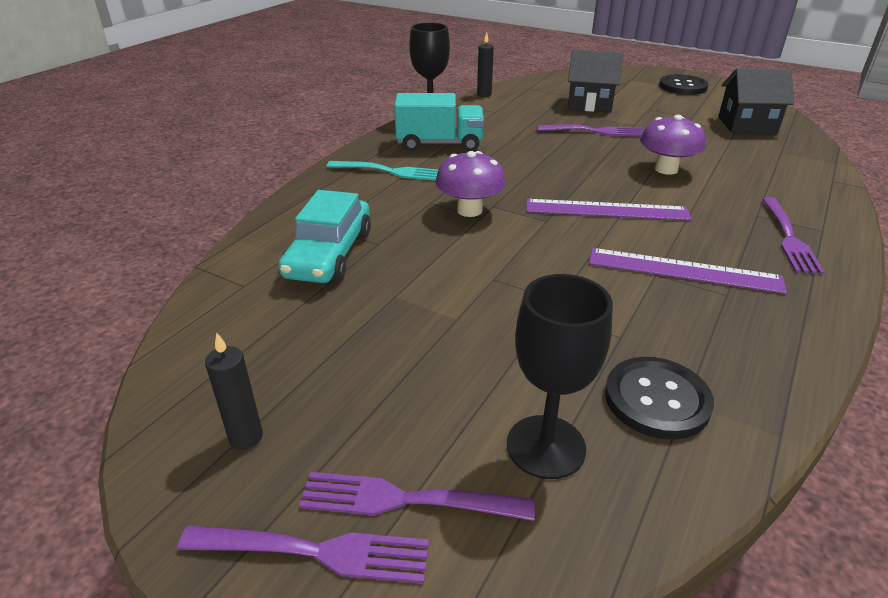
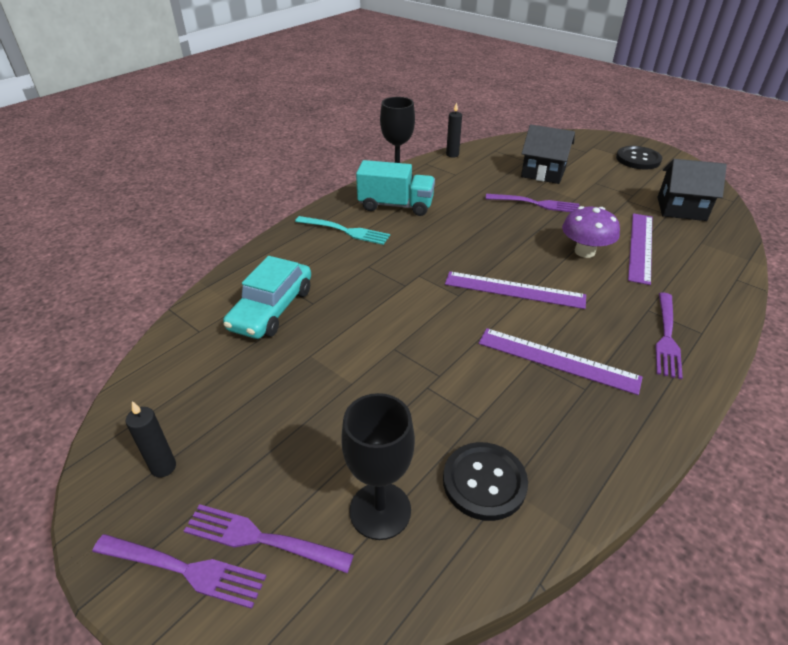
camera: 10 degrees right, 5 degrees up
purple mushroom [435,151,506,217] -> none
none -> purple ruler [628,213,652,285]

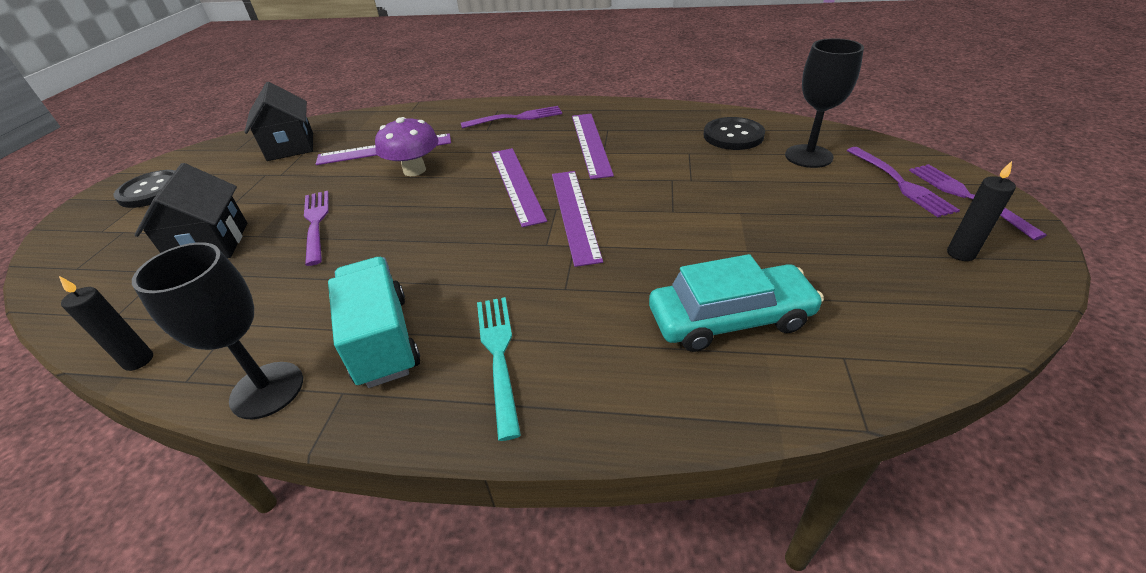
camera: 120 degrees left, 0 degrees up
none -> purple ruler [552,171,603,267]

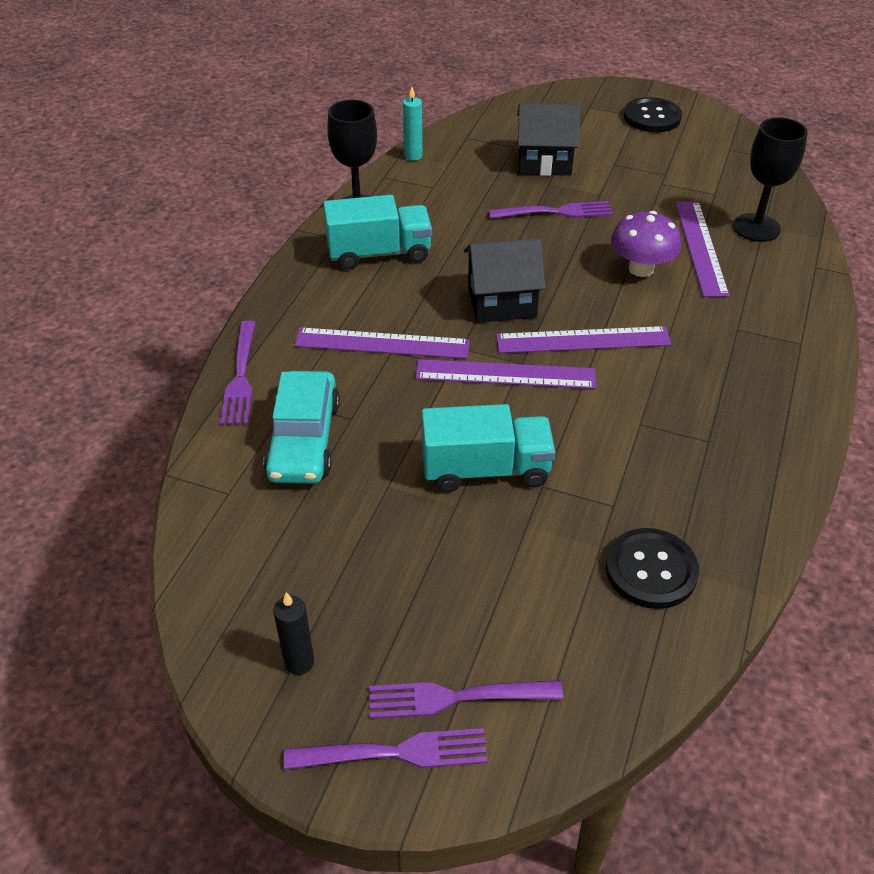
camera: 100 degrees right, 5 degrees up
black candle [59,276,153,371] -> turquoise candle [403,87,422,161]
black house [244,82,313,161] -> black house moved to [464,238,546,323]
purple fork [461,106,562,128] -> purple fork moved to [220,320,256,425]
turquoise fork [477,297,521,441] -> none
purple ruler [572,114,614,179] -> purple ruler moved to [294,327,470,359]
black goblet [785,38,864,168] -> black goblet moved to [733,117,808,242]
none -> turquoise truck [421,404,556,492]

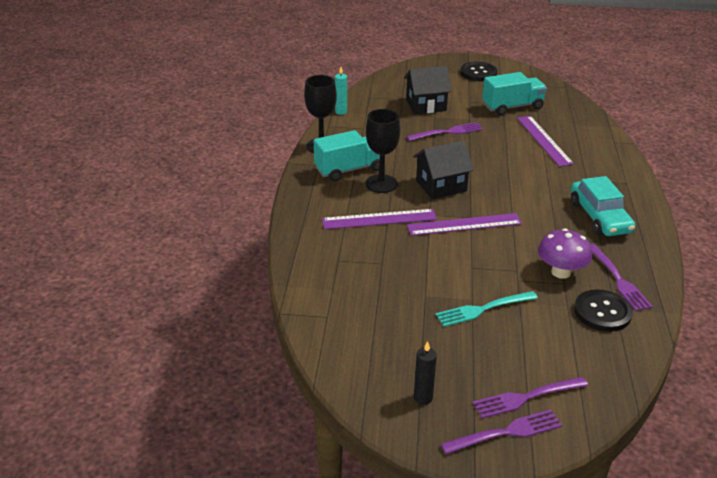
camera: 15 degrees left, 10 degrees down
purple fork [220,320,256,425] -> purple fork moved to [591,244,653,311]
turquoise car [263,371,340,484] -> turquoise car moved to [571,176,636,236]
turquoise truck [421,404,556,492] -> turquoise truck moved to [482,72,547,116]
purple ruler [496,326,672,353] -> none
purple mushroom [611,211,681,277] -> purple mushroom moved to [538,228,592,279]
black goblet [733,117,808,242] -> black goblet moved to [365,109,400,193]
none -> turquoise fork [436,291,538,327]

